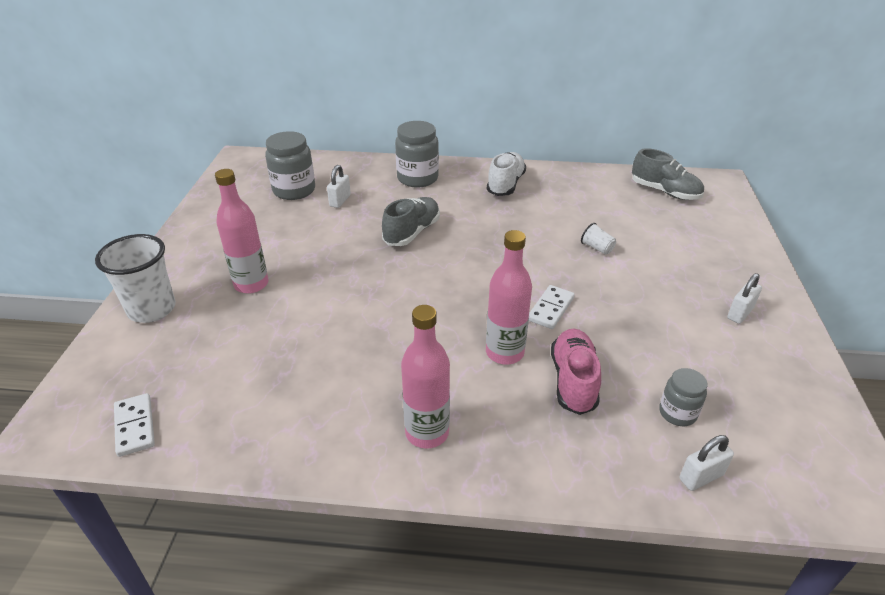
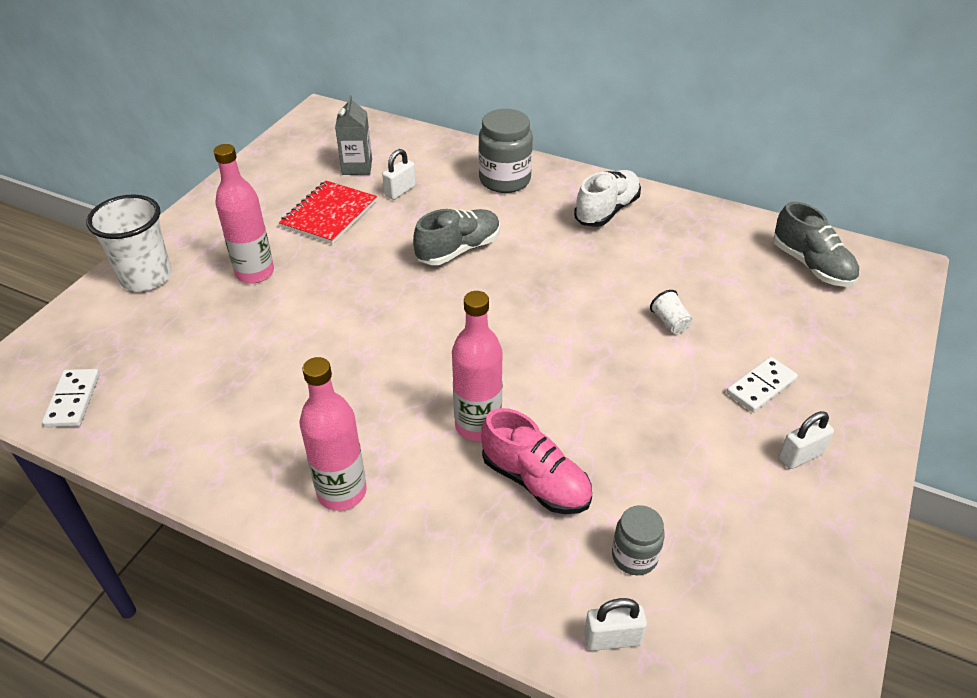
camera: 20 degrees right, 5 degrees up
grey jar [265,131,315,200] -> grey carton [335,95,372,175]
white domino [529,285,575,329] -> white domino moved to [727,357,798,412]
pink shoe [551,329,601,415] -> pink shoe turned 105 degrees clockwise [481,408,592,514]
none -> red notebook [279,181,377,244]

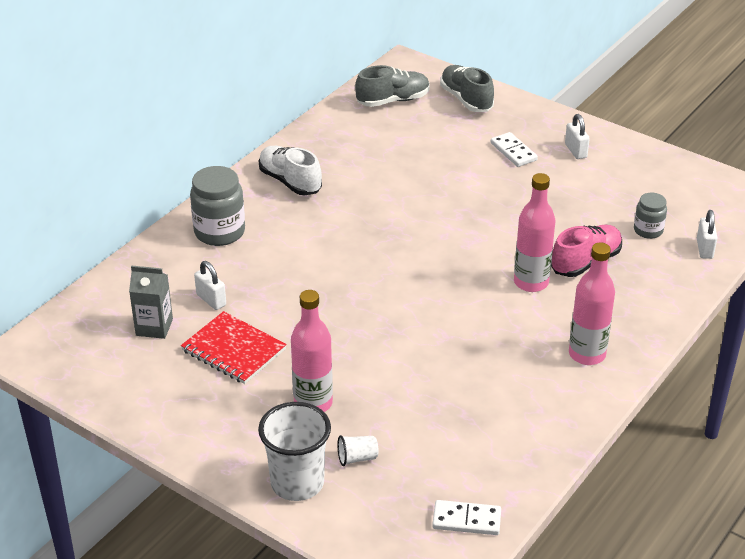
camera: 80 degrees left, 5 degrees down
grey shoe [413,209,500,265] -> grey shoe moved to [440,65,494,112]
white cup [650,290,692,334] -> white cup moved to [338,435,379,466]

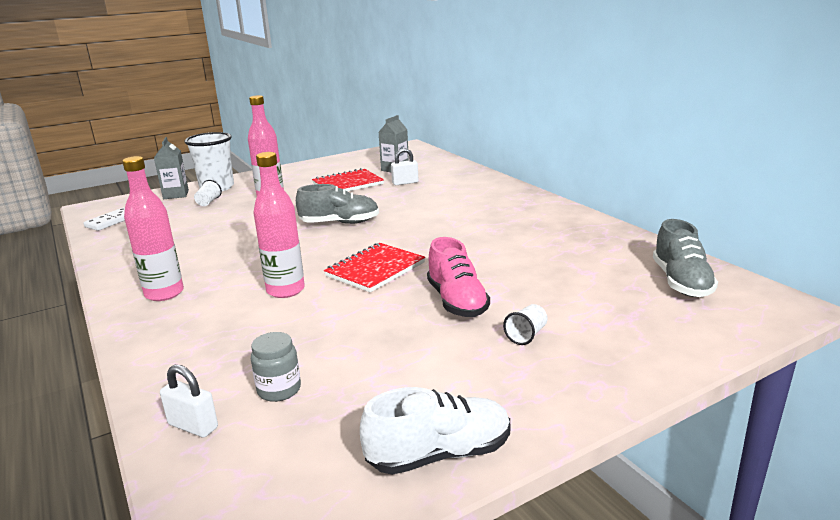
camera: 115 degrees right, 15 degrees down
grey jar [190,166,245,246] -> none
white shoe [259,146,322,195] -> white shoe moved to [360,387,510,475]
grey shoe [440,65,494,112] -> grey shoe moved to [296,184,379,224]
white domino [491,132,538,167] -> white cup [503,304,548,345]
pink shoe [551,225,622,277] -> pink shoe moved to [427,237,490,317]
white padlock [565,114,590,159] -> none
none -> grey carton [154,137,189,199]
none -> red notebook [324,243,425,293]

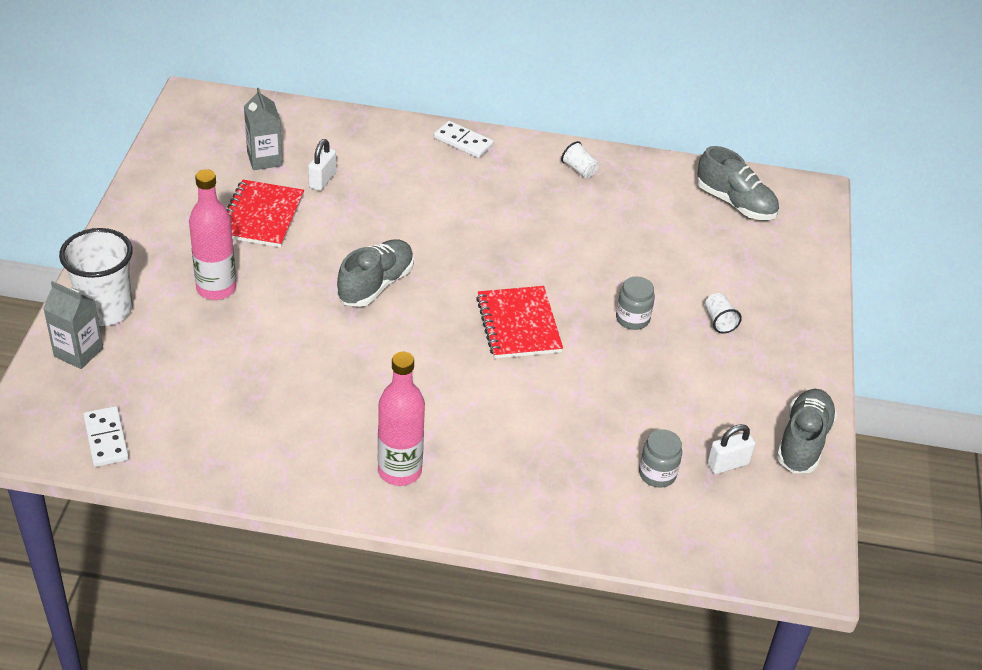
camera: 55 degrees left, 20 degrees up
white padlock [160,365,218,438] -> white padlock moved to [707,424,755,474]
white cup [194,180,222,206] -> white cup moved to [561,141,599,178]
pink bottle [253,152,305,298] -> none
white shoe [360,387,510,475] -> grey shoe [777,389,837,473]
pink shoe [427,237,490,317] -> grey jar [616,276,655,330]
none -> white domino [434,121,494,158]

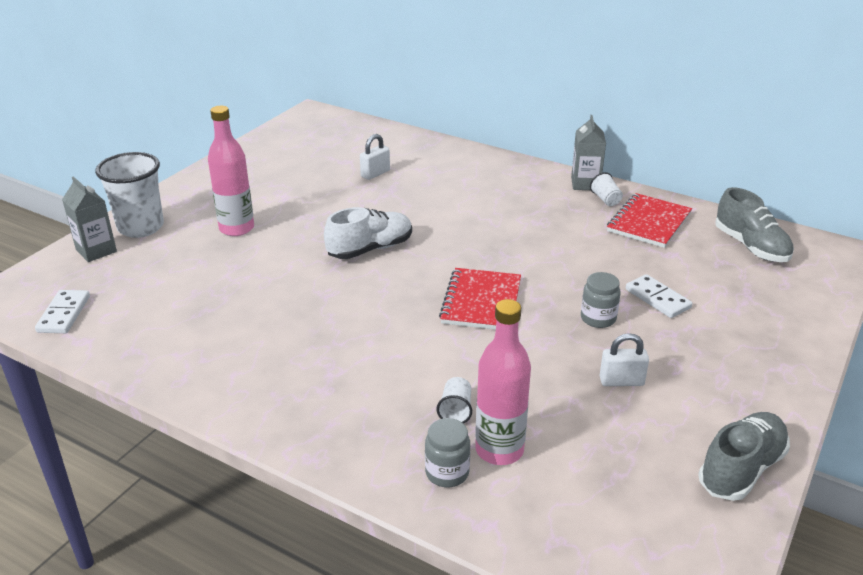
camera: 25 degrees right, 10 degrees down
red notebook [226,180,304,247] -> red notebook moved to [607,193,692,248]
grey carton [244,88,283,170] -> grey carton moved to [571,115,606,190]
grey shoe [337,239,414,307] -> white shoe [324,207,412,259]
pink bottle [378,352,425,486] -> pink bottle moved to [475,299,531,465]
white domino [434,121,494,158] -> white domino moved to [626,274,692,318]
grey jar [639,429,682,488] -> grey jar moved to [425,418,470,487]
white cup [705,293,742,334] -> white cup moved to [437,377,472,424]
white padlock [707,424,755,474] -> white padlock moved to [599,333,649,386]

